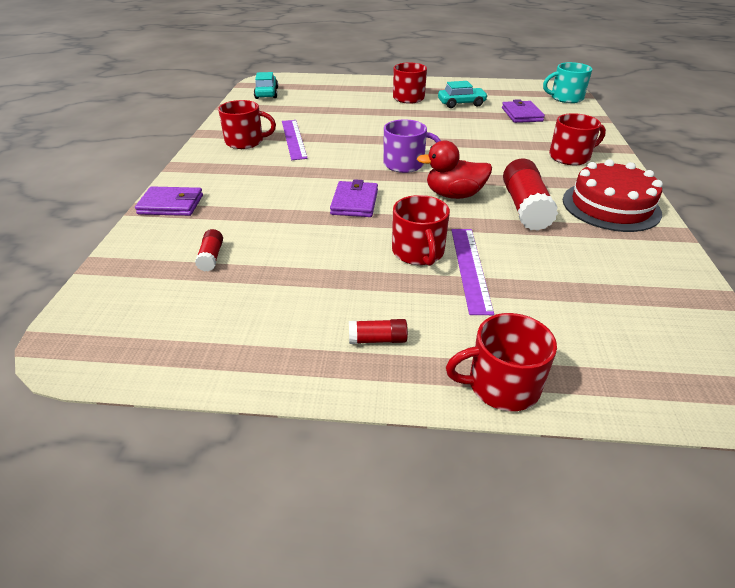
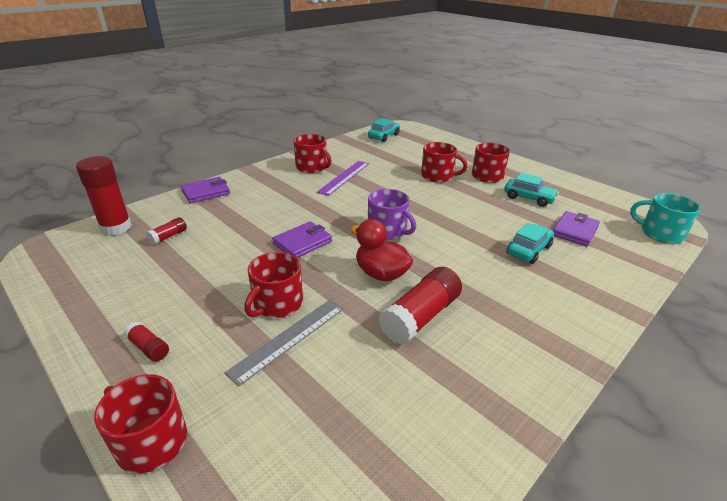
camera: 40 degrees right, 5 degrees down
purple wallet [135,186,203,216] -> purple wallet turned 75 degrees counterclockwise [181,177,230,203]
purple ruler [451,229,494,315] -> grey ruler [225,300,344,386]
red mug [549,113,606,165] -> red mug moved to [421,142,468,183]
red cake [563,159,663,232] -> none
none -> red glue stick [76,156,132,236]
none -> turquoise car [506,223,554,264]

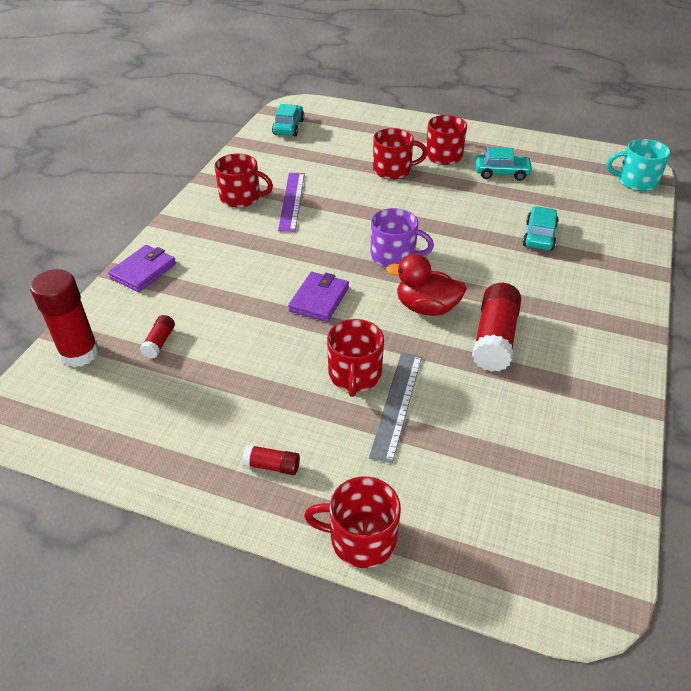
camera: 25 degrees left, 10 degrees up
purple wallet [553,211,600,246] -> none

